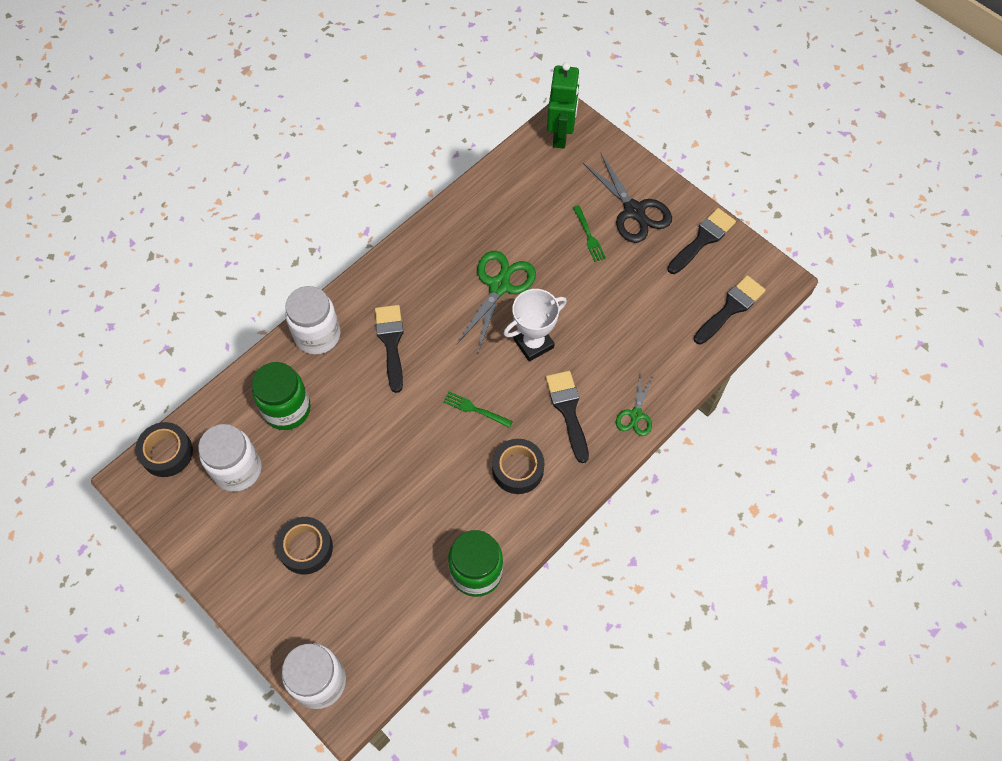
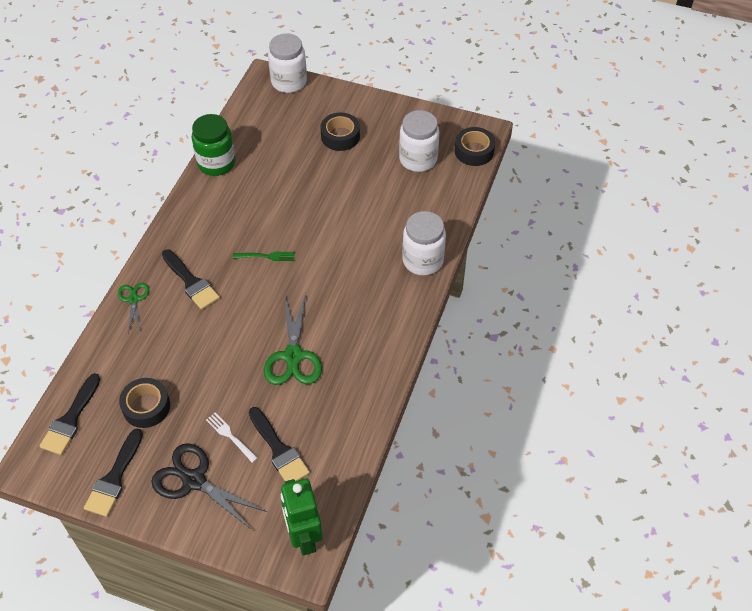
camera: 155 degrees right, 10 degrees down
green jar [252,362,311,430] -> none
black brush [375,305,404,393] -> black brush moved to [249,407,310,481]
black tape [492,439,545,494] -> black tape moved to [119,378,170,428]
white trophy [504,289,567,362] -> none
green fork [573,205,606,262] -> white fork [206,413,258,463]

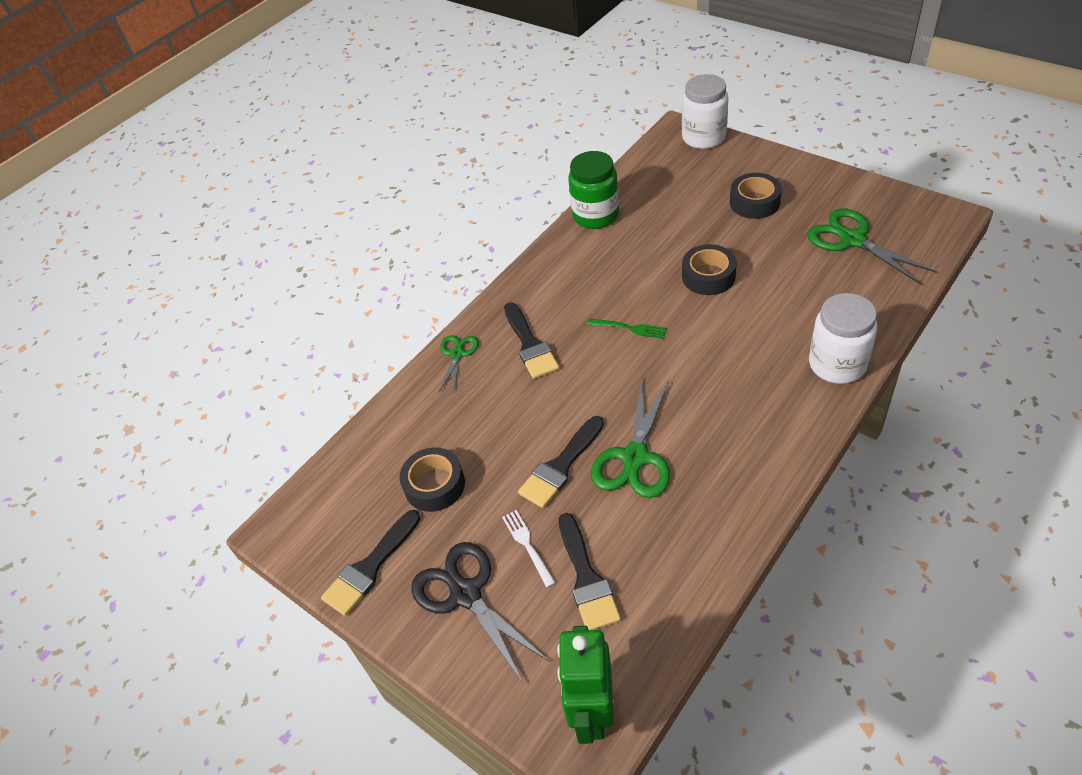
camera: 25 degrees right, 5 degrees down
black brush [40,373,100,455] -> black brush moved to [518,416,604,508]
white jar [399,110,439,172] -> green scissors [807,209,937,284]
black tape [455,127,495,166] -> black tape moved to [682,244,737,295]

